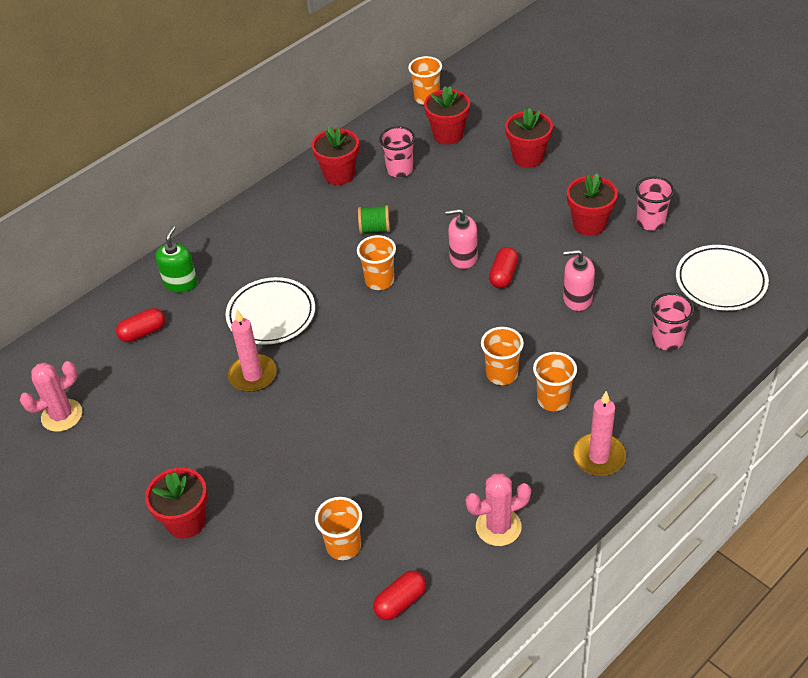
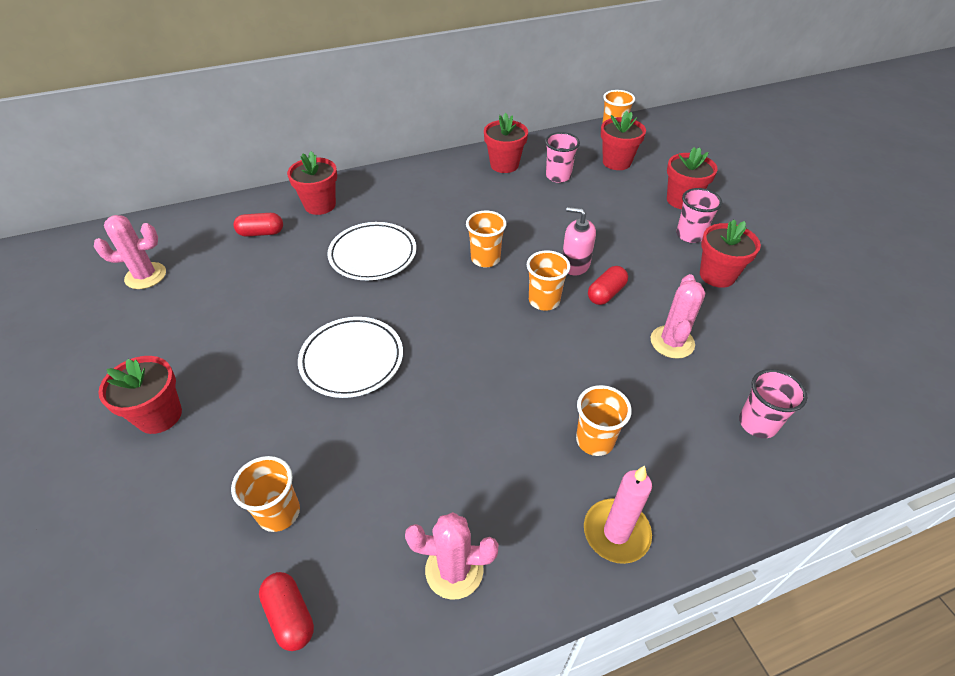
camera: 20 degrees right, 0 degrees up
green soap dispenser [156,226,198,293] -> red flower pot [287,151,337,215]
pink candle [228,310,277,392] -> none
green spool [358,205,390,234] -> none
red capsule [373,570,426,620] -> red capsule turned 75 degrees clockwise [259,572,314,651]
orange cup [481,327,524,385] -> orange cup moved to [527,250,570,311]
pink soap dispenser [563,249,595,311] -> pink cactus [651,274,705,359]
pink cup [635,177,674,231] -> pink cup moved to [676,188,722,243]
white plate [676,245,769,311] -> white plate moved to [298,317,403,398]

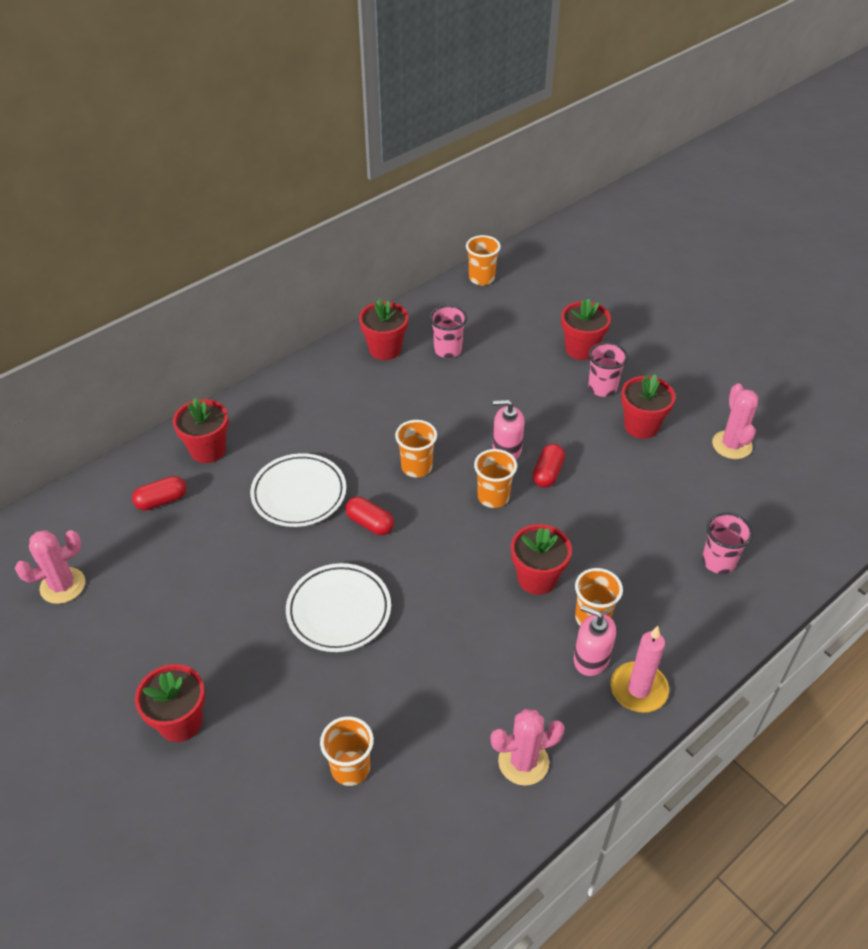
camera: 20 degrees left, 0 degrees up
red capsule [259,572,314,651] -> red capsule moved to [345,497,394,535]
red flower pot [601,111,646,170] -> red flower pot moved to [511,524,572,595]
pink cactus [651,274,705,359] -> pink cactus moved to [712,383,758,459]
none -> pink soap dispenser [574,605,616,676]

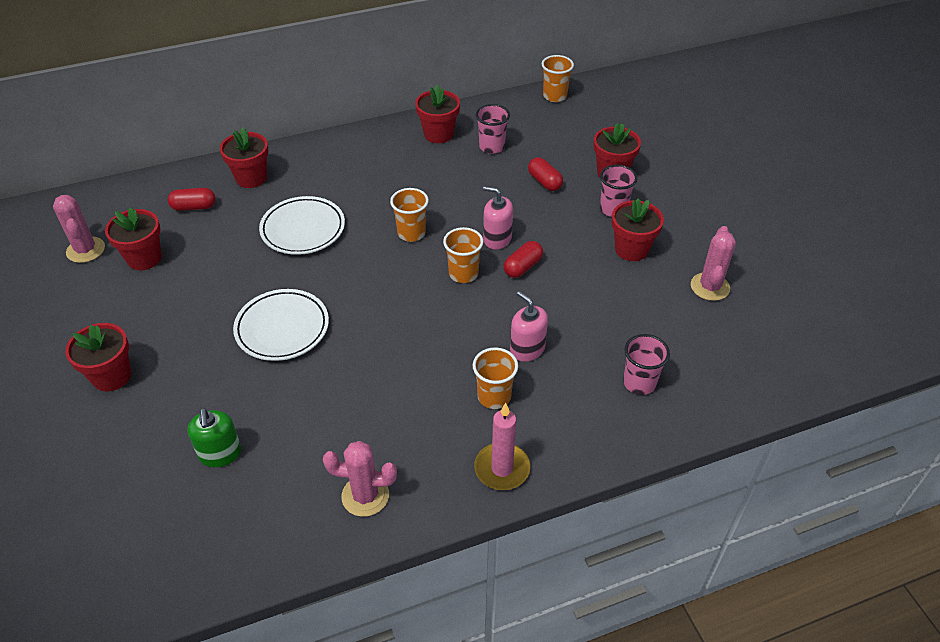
camera: 20 degrees right, 0 degrees up
pink cactus [15,530,85,604] -> pink cactus turned 75 degrees clockwise [53,195,105,263]
orange cup [320,716,374,786] -> green soap dispenser [187,408,241,467]
red capsule [345,497,394,535] -> red capsule moved to [528,157,563,191]
red flower pot [511,524,572,595] -> red flower pot moved to [105,207,162,270]
pink soap dispenser [574,605,616,676] -> pink soap dispenser moved to [510,291,548,362]

